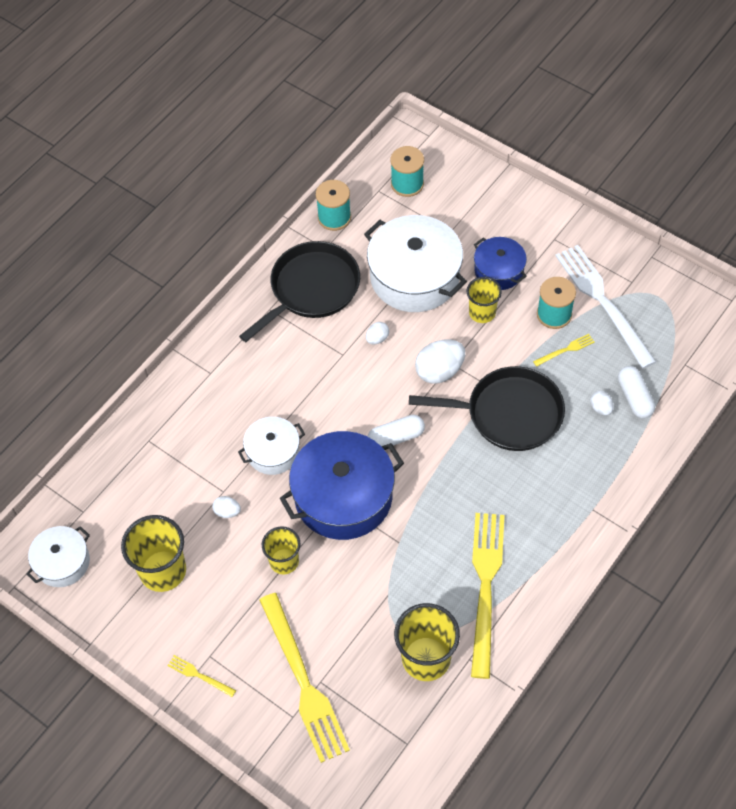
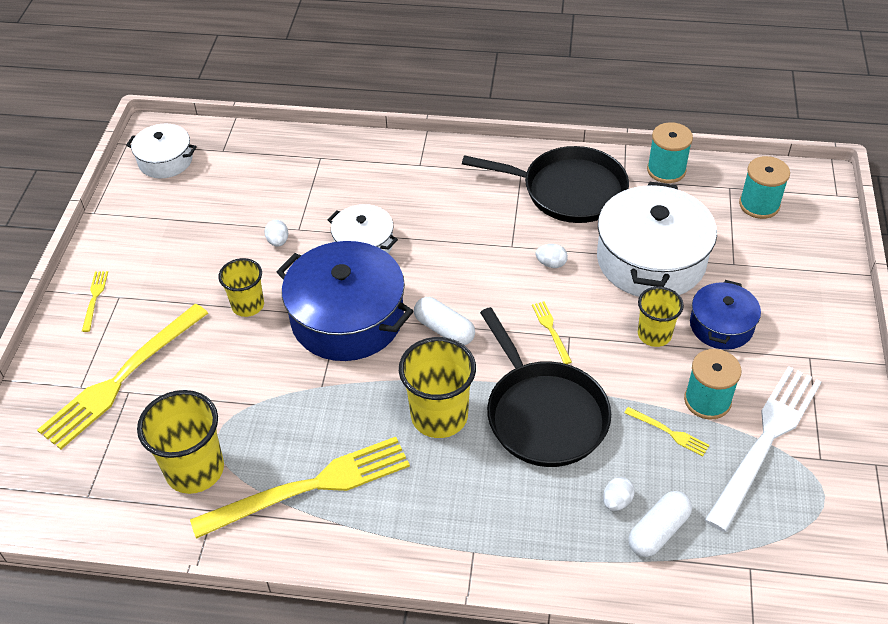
camera: 60 degrees right, 10 degrees down
yellow cup [121,515,186,592] -> yellow cup moved to [399,337,476,438]
white egg [415,339,465,384] -> yellow fork [532,301,572,364]

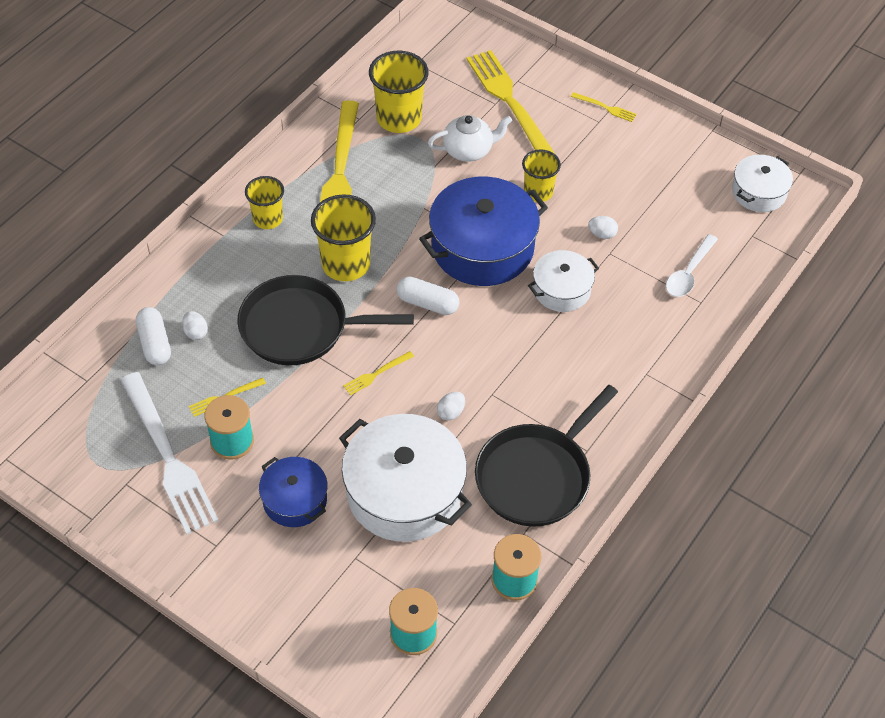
camera: 115 degrees right, 5 degrees up
white capsule [414,297,475,345] -> white capsule turned 45 degrees clockwise [396,276,459,315]
yellow fork [532,301,572,364] -> yellow fork turned 135 degrees clockwise [343,351,414,395]
yellow cup [638,287,684,347] -> yellow cup moved to [245,176,284,229]
none -> white teapot [428,115,512,162]
none -> white spoon [666,234,718,297]

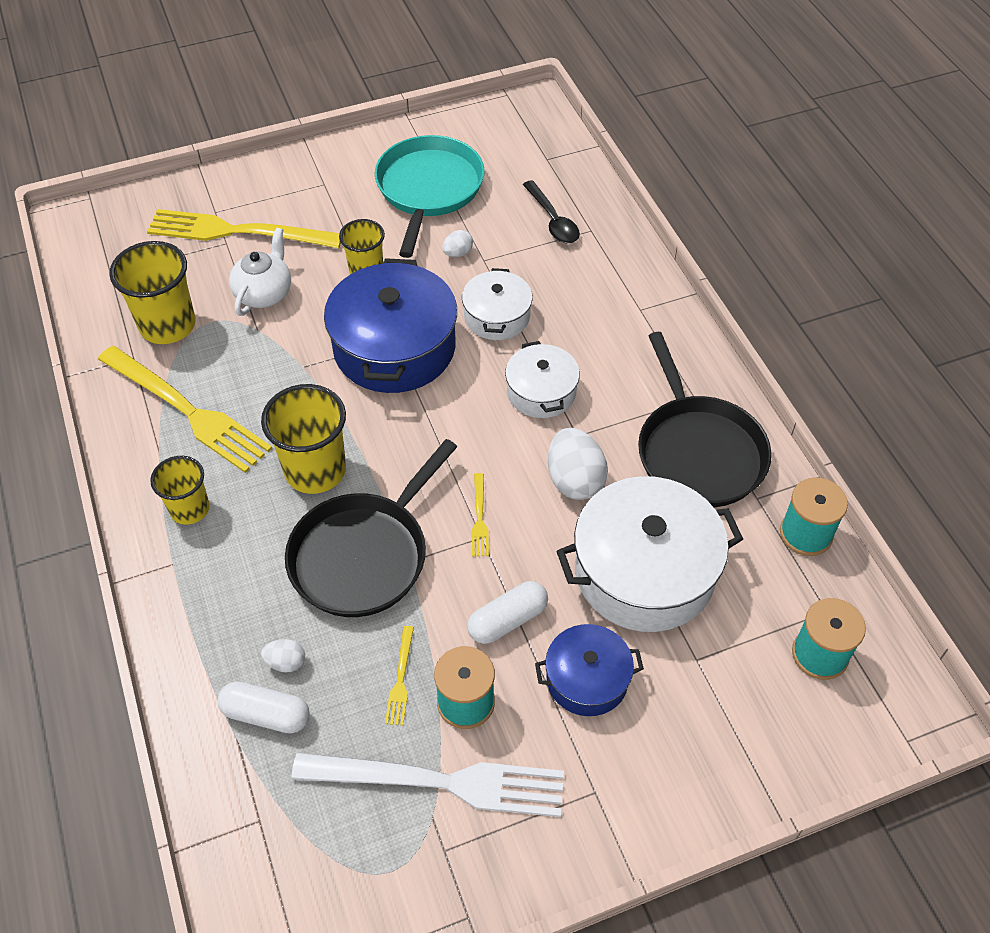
camera: 55 degrees left, 0 degrees up
white capsule [396,276,459,315] -> white capsule moved to [467,581,548,644]
white egg [437,392,465,420] -> white egg [548,428,608,500], size x1.94
yellow fork [571,92,637,122] -> none
white spoon [666,234,718,297] -> black spoon [523,180,580,244]
white pot [732,155,793,212] -> white pot moved to [505,341,580,418]
none -> turquoise pan [375,135,485,258]

